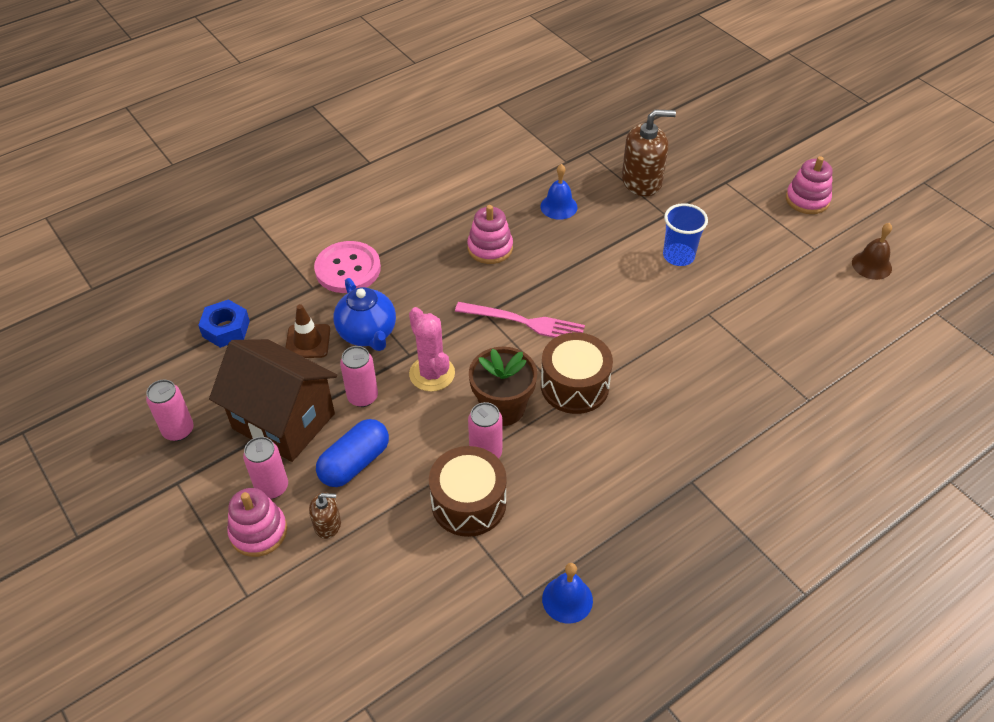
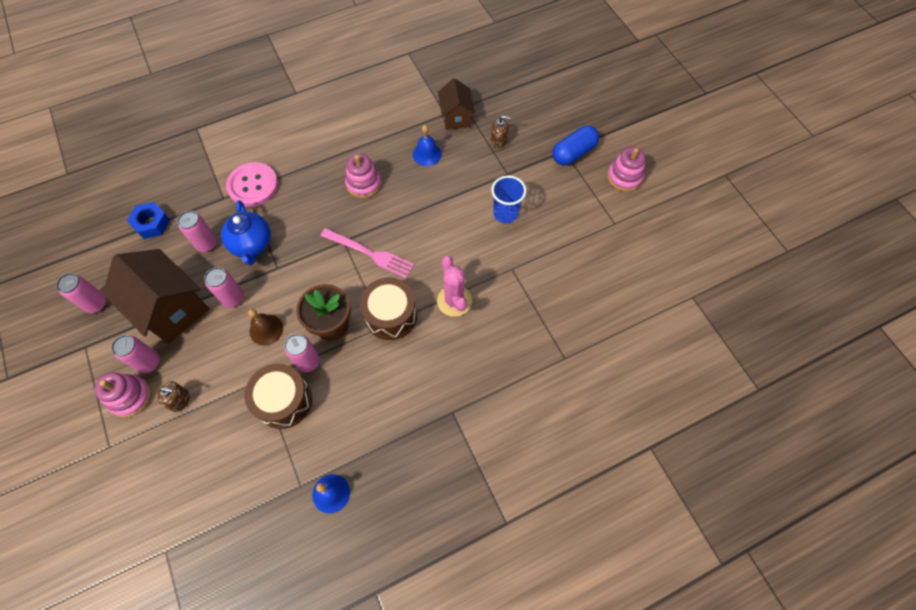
camera: 10 degrees right, 15 degrees up
brown traffic cone [286,304,330,358] -> pink can [177,211,217,252]
blue capsule [316,419,389,487] -> blue capsule moved to [552,126,599,165]
pink cactus [409,307,455,392] -> pink cactus moved to [437,256,472,317]
brown soap dispenser [622,109,676,196] -> brown soap dispenser [491,116,511,148], size x0.51
brown bell [852,223,892,280] -> brown bell moved to [248,309,283,346]
none -> brown house [438,78,475,130]

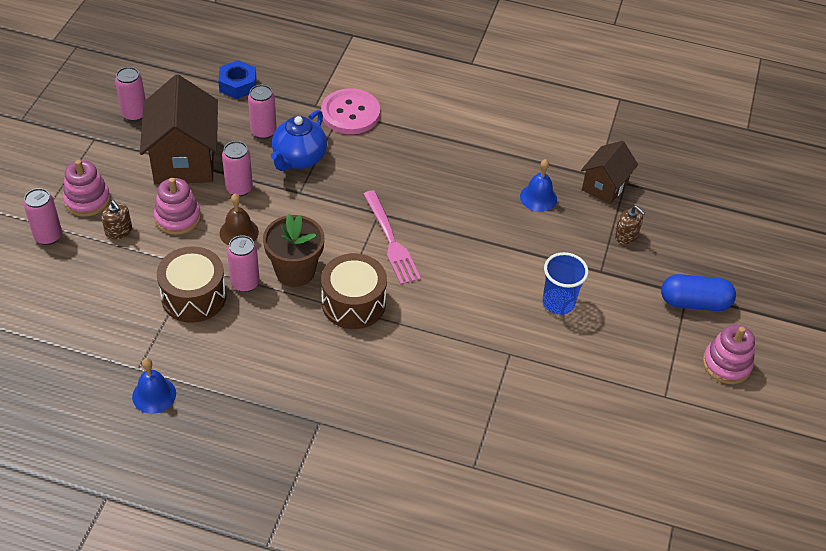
camera: 40 degrees right, 15 degrees down
pink can [111,335,160,373] -> pink can moved to [24,188,62,245]
pink stacking toy [345,154,381,198] -> pink stacking toy moved to [154,178,201,235]
pink cactus [437,256,472,317] -> none

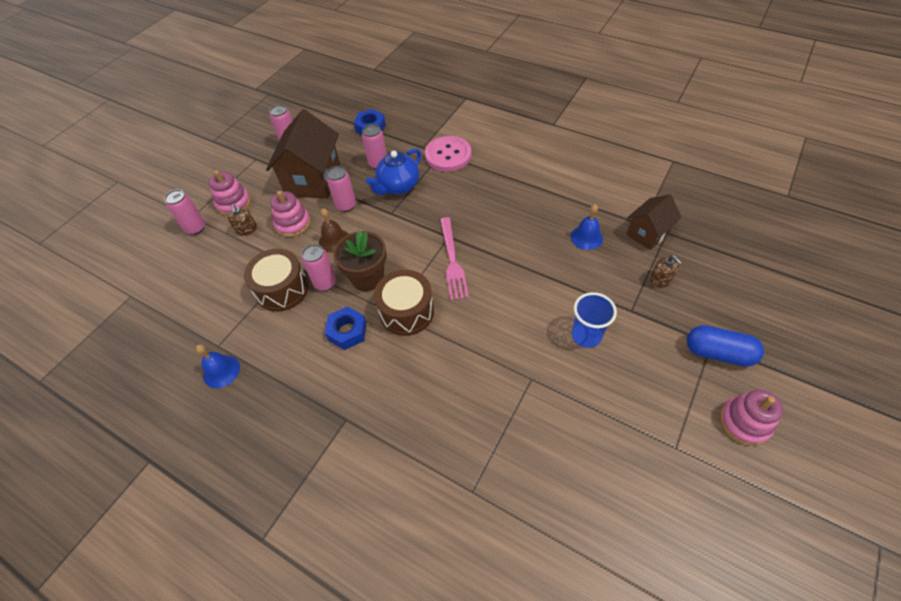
camera: 20 degrees right, 5 degrees up
none -> blue nut [325,306,367,350]

